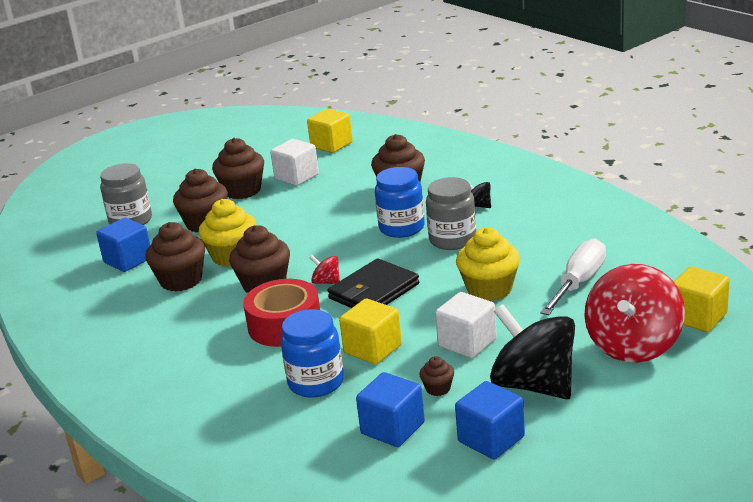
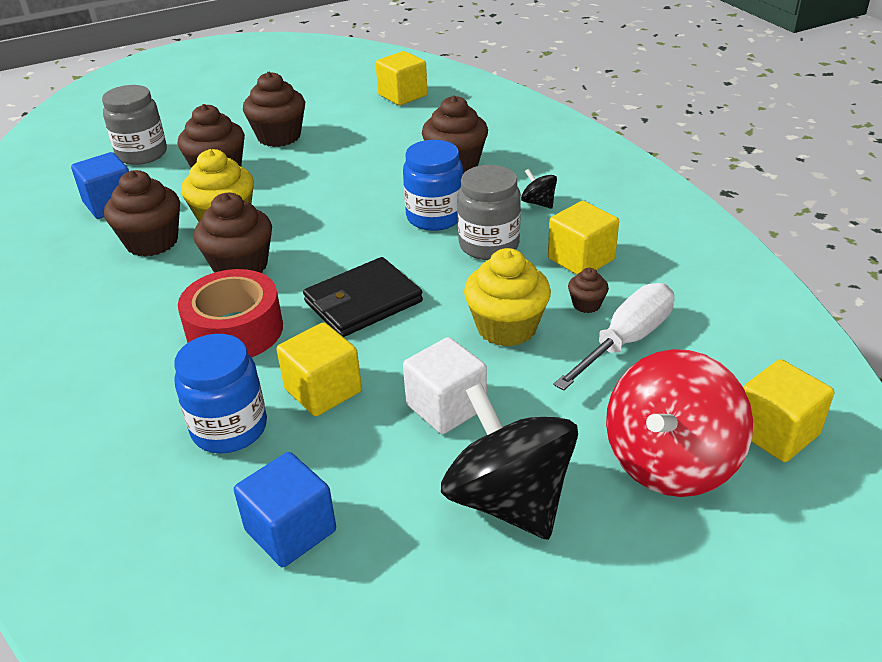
camera: 10 degrees right, 10 degrees up
white cube [270,139,319,186] -> none
red spinning top [310,255,340,284] -> none
brown cupcake [420,356,454,396] -> brown cupcake moved to [568,268,609,313]
blue cube [455,381,525,459] -> none
none -> yellow cube [548,201,619,275]

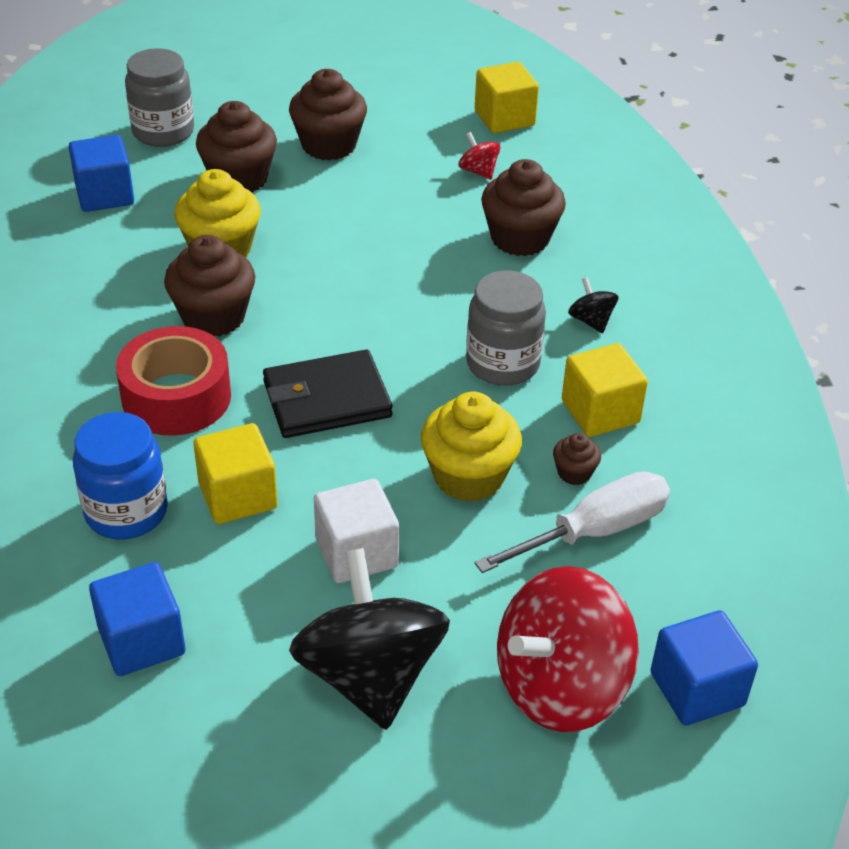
camera: 15 degrees right, 5 degrees up
brown cupcake [104,170,180,257] -> none
blue jar [403,140,463,231] -> none
yellow cube [743,359,834,462] -> blue cube [651,610,758,726]
none -> red spinning top [458,132,500,180]

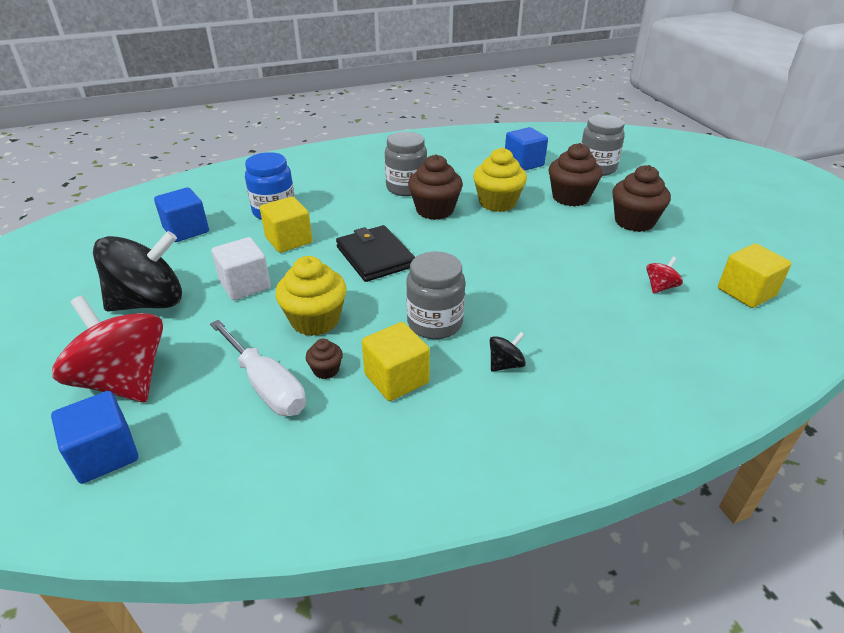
camera: 80 degrees right, 5 degrees down
red tape [116,326,231,436] -> none
brown cupcake [481,159,566,256] -> none
none -> grey jar [385,132,427,196]

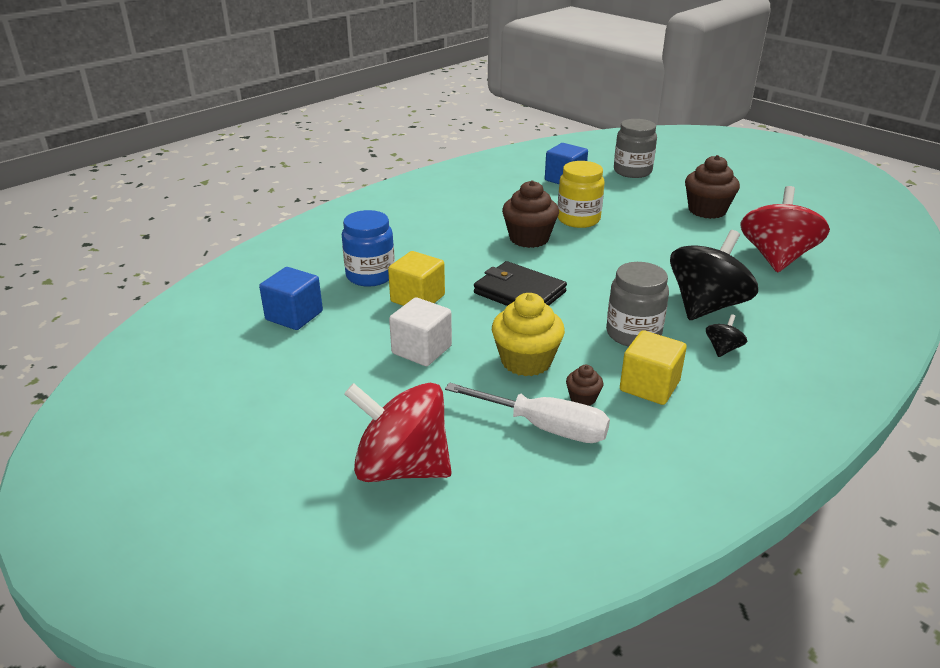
camera: 25 degrees left, 5 degrees down
blue cube [51,391,138,484] -> none
black spinning top [93,231,182,312] -> black spinning top moved to [670,230,758,320]
grey jar [385,132,427,196] -> none
yellow cupcake [473,148,527,212] -> yellow jar [558,161,605,228]
brown cupcake [549,143,602,207] -> none
red spinning top [646,257,683,294] -> red spinning top [741,186,830,272], size x2.38
yellow cube [718,244,792,308] -> none

